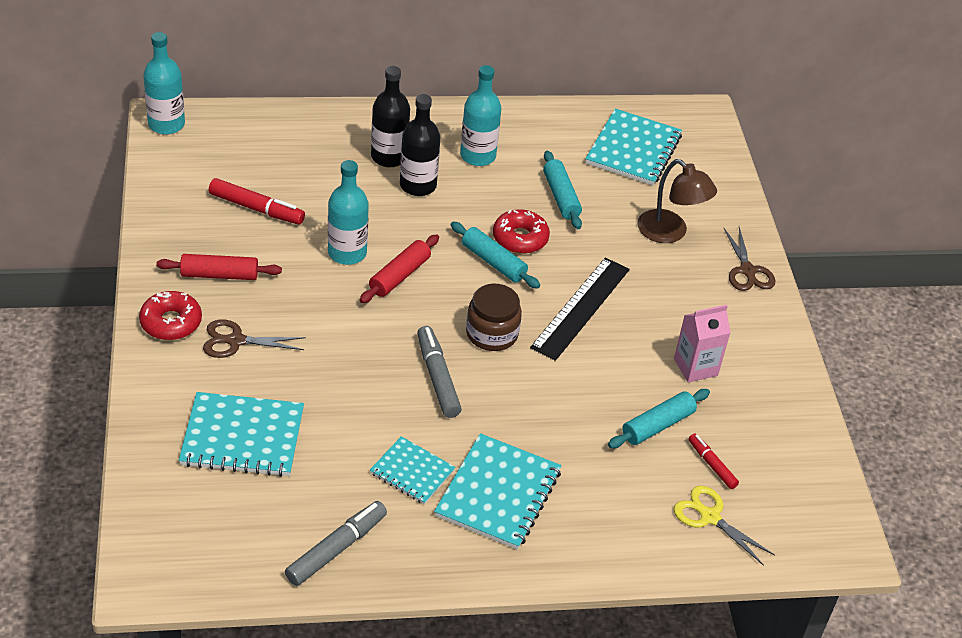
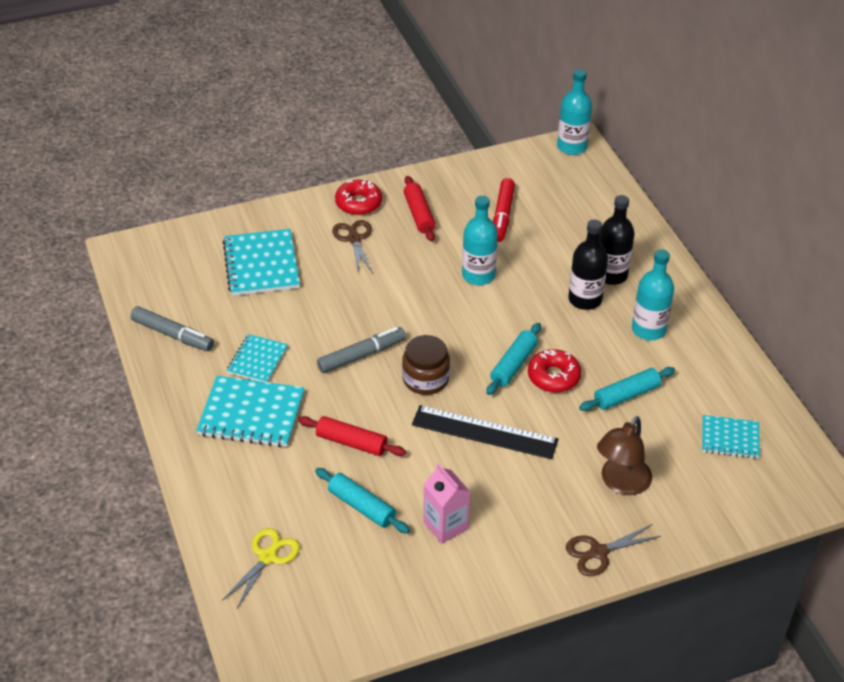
camera: 80 degrees right, 0 degrees up
red rolling pin [360,234,439,303] -> red rolling pin moved to [298,416,406,456]
turquoise notebook [585,109,682,185] -> turquoise notebook [702,415,760,459], size x0.60
red marker [688,434,739,489] -> none

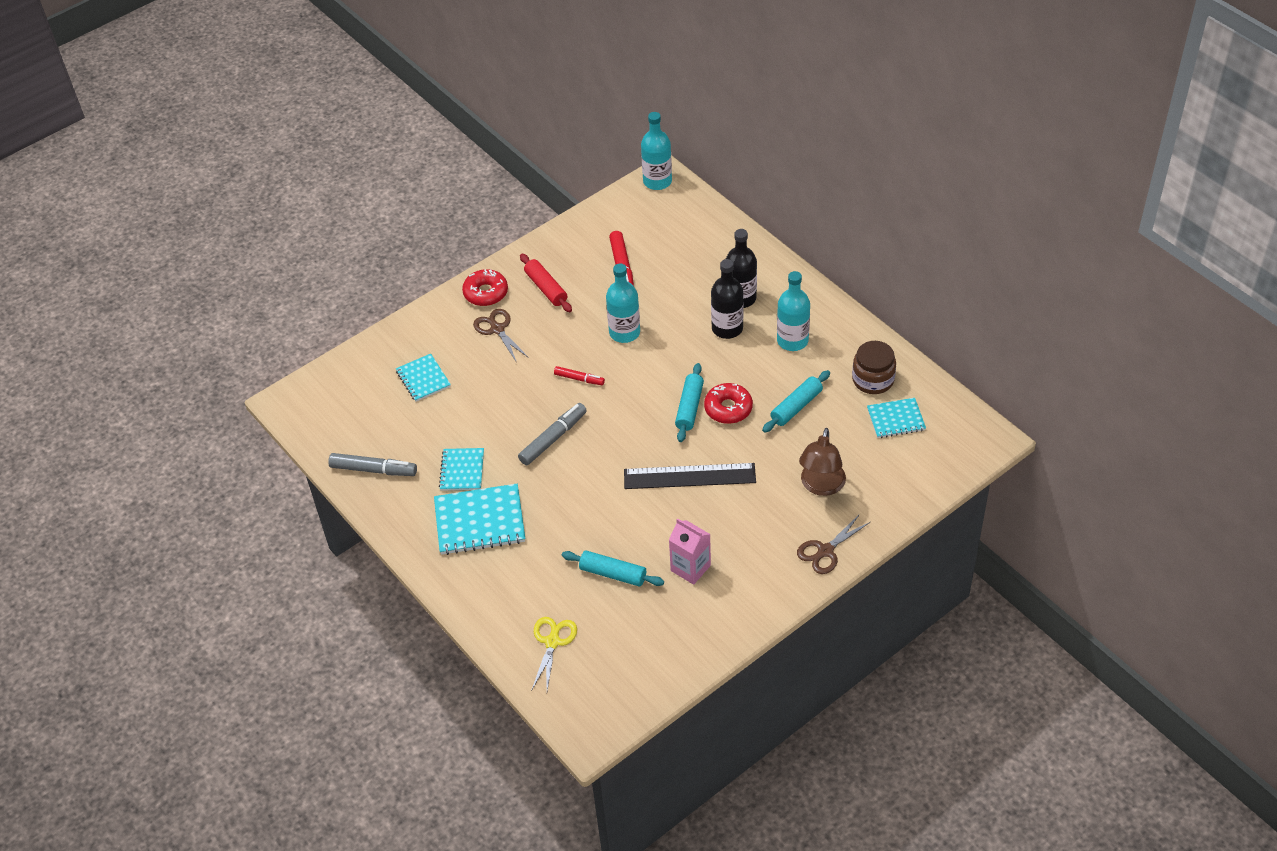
camera: 15 degrees left, 5 degrees up
turquoise notebook [223,229,300,296] -> turquoise notebook [396,354,451,402], size x0.60
red rolling pin [298,416,406,456] -> none
brown jar [402,335,450,395] -> brown jar moved to [852,341,896,394]
none -> red marker [554,366,605,385]

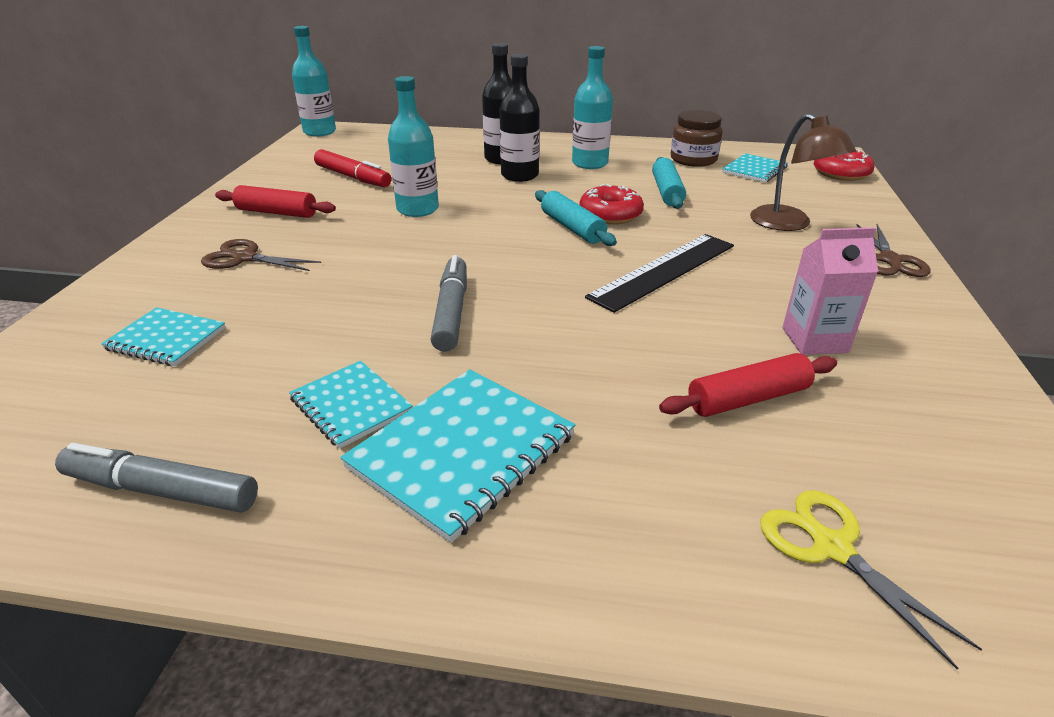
camera: 45 degrees left, 15 degrees down
grey marker [328,453,417,476] -> grey marker turned 135 degrees counterclockwise [55,443,258,513]
red donut [462,269,508,306] -> red donut moved to [813,149,874,181]
red marker [554,366,605,385] -> none
turquoise rolling pin [562,550,664,586] -> red rolling pin [659,353,837,417]

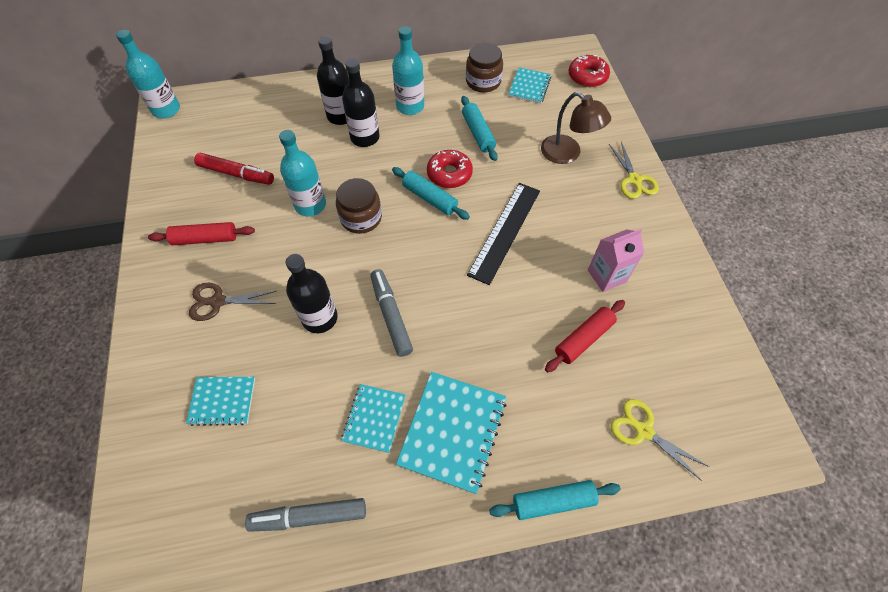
camera: 20 degrees left, 25 degrees up
turquoise notebook [289,361,413,449] -> turquoise notebook turned 75 degrees clockwise [341,384,406,453]
brown scissors [857,224,930,277] -> yellow scissors [609,142,659,199]
none -> black bottle [286,254,338,333]
none -> brown jar [336,178,382,234]
none -> turquoise rolling pin [489,480,621,520]

